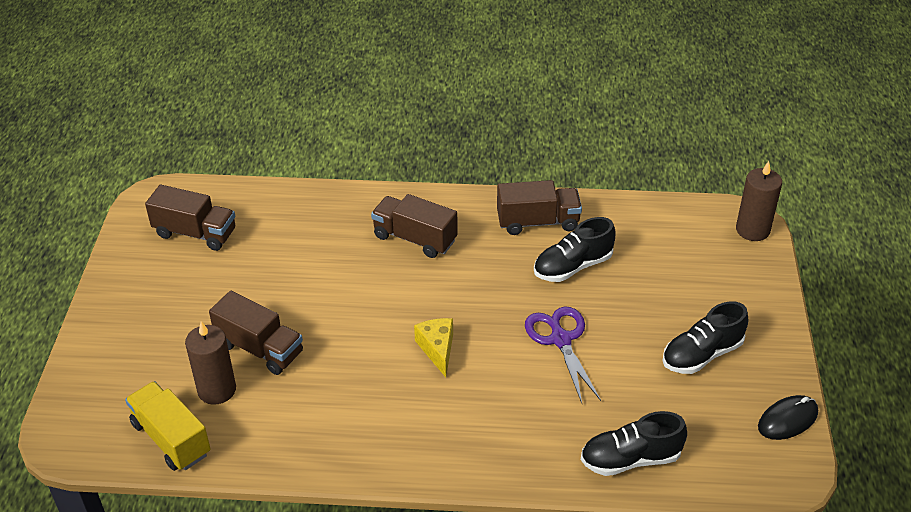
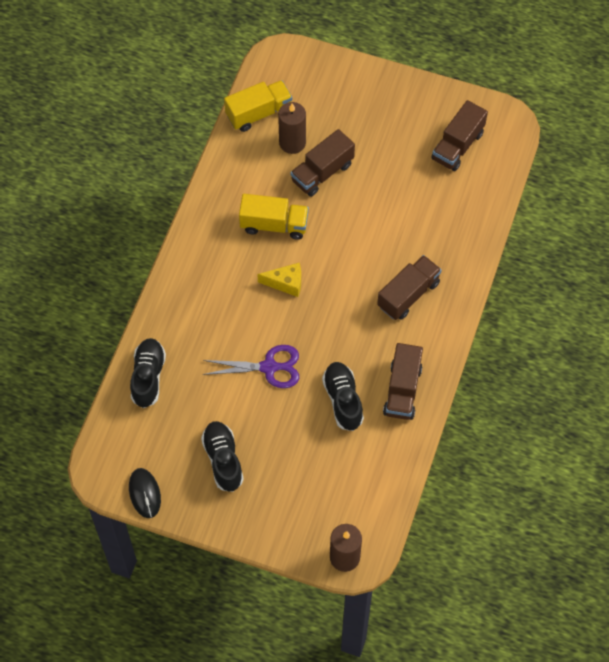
camera: 105 degrees right, 20 degrees up
none -> yellow truck [239,194,309,240]

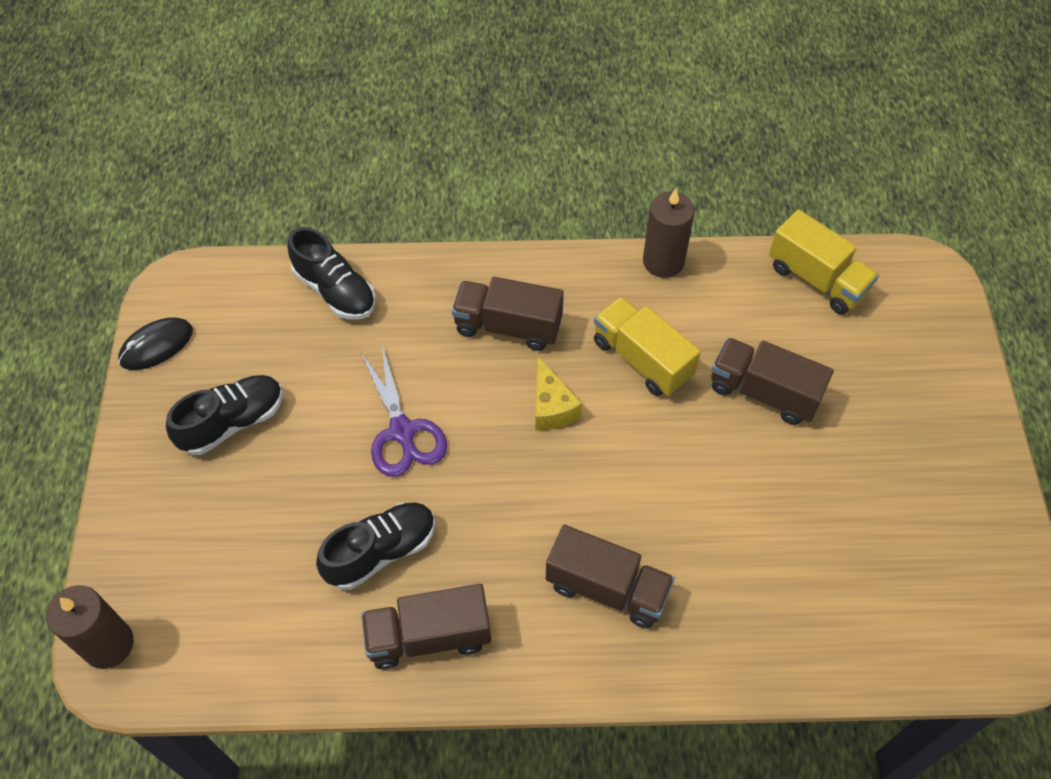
camera: 70 degrees right, 5 degrees down
black shoe [130,338,166,408] -> black shoe turned 60 degrees clockwise [287,227,376,319]
yellow truck [239,194,309,240] -> yellow truck turned 150 degrees clockwise [594,296,701,396]
brown candle [278,102,306,154] -> brown candle moved to [643,189,695,278]
brown truck [431,100,488,171] -> brown truck moved to [452,277,564,351]

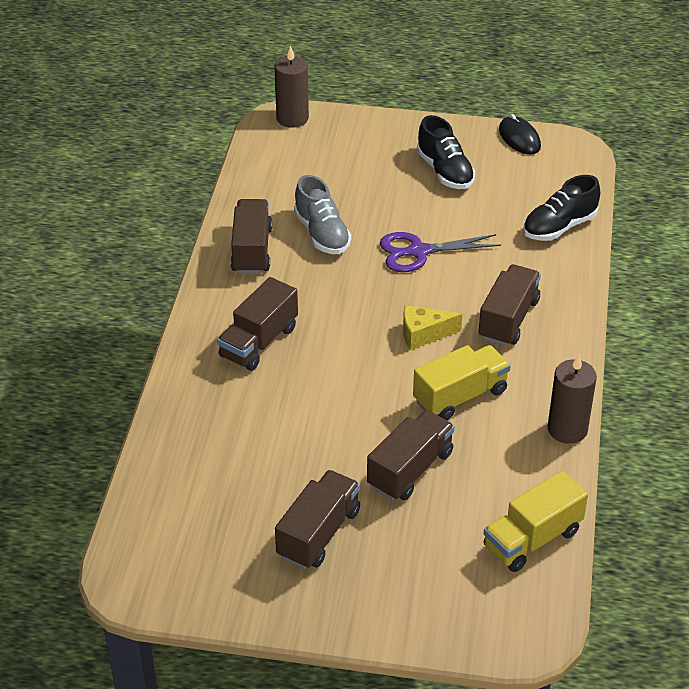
camera: 100 degrees right, 15 degrees down
black shoe [316,502,435,590] -> grey shoe [294,175,351,254]
none -> brown truck [275,470,360,569]

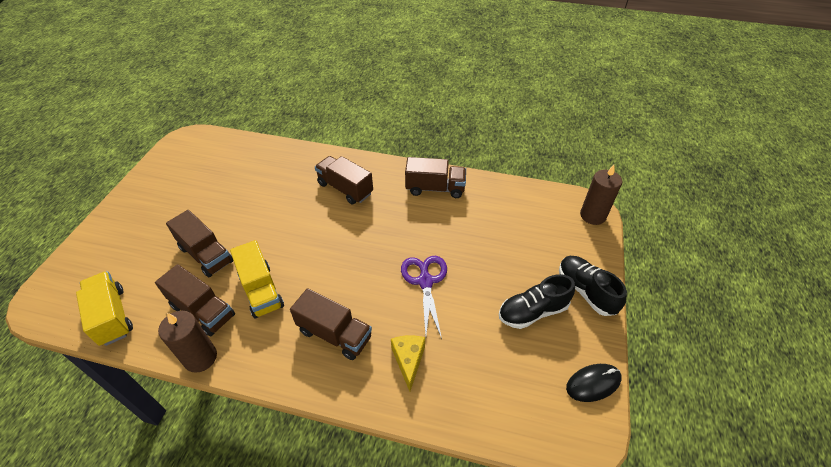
camera: 95 degrees right, 5 degrees up
brown truck [275,470,360,569] -> brown truck moved to [155,264,235,337]
grey shoe [294,175,351,254] -> none
yellow cheese [403,305,462,350] -> yellow cheese moved to [391,335,425,391]
black shoe [523,175,600,241] -> black shoe moved to [559,256,627,316]

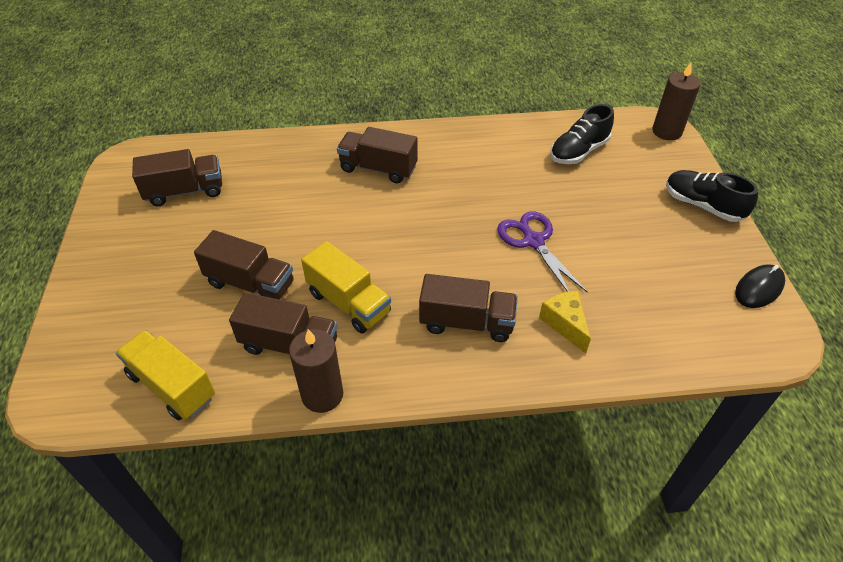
camera: 20 degrees left, 0 degrees up
brown truck [405,157,466,198] -> brown truck moved to [132,149,222,206]
black shoe [499,274,575,329] -> black shoe moved to [550,104,614,164]

